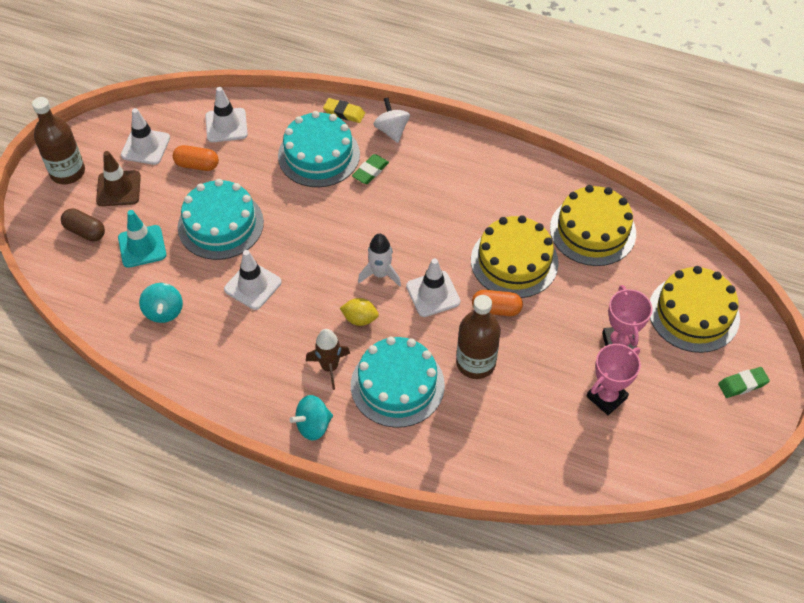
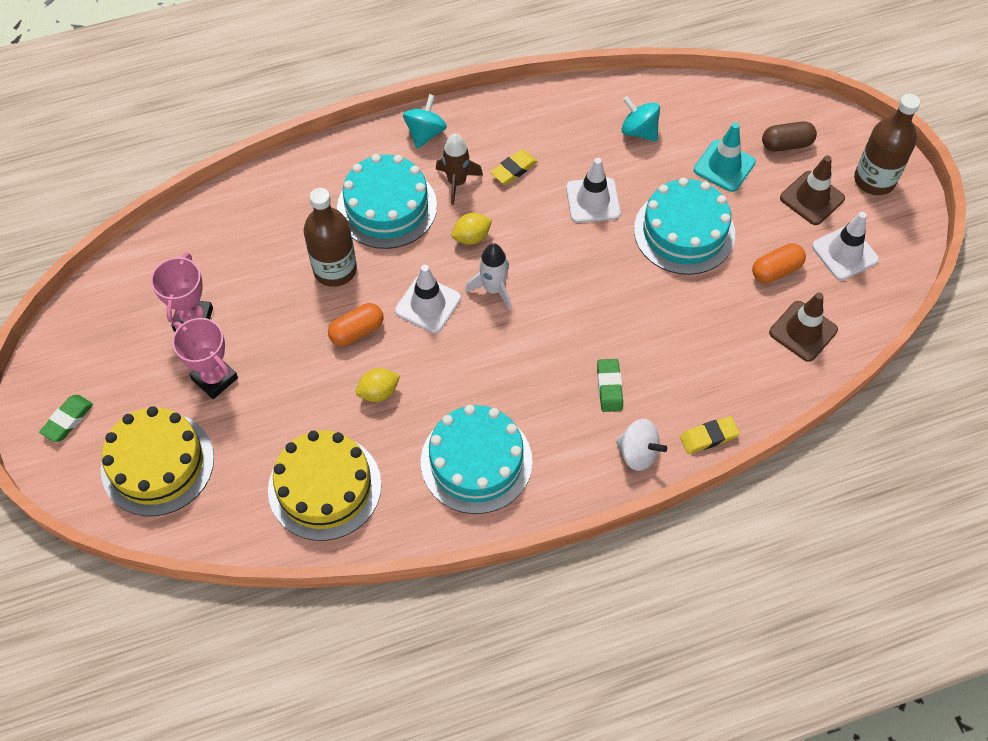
camera: 140 degrees right, 5 degrees up
white traffic cone [205,87,248,142] -> brown traffic cone [769,292,838,362]
turquoise cake [278,111,360,187] -> turquoise cake moved to [421,405,533,514]
yellow cake [471,215,559,298] -> yellow lemon [356,368,400,402]
none -> yellow eraser [490,150,538,185]

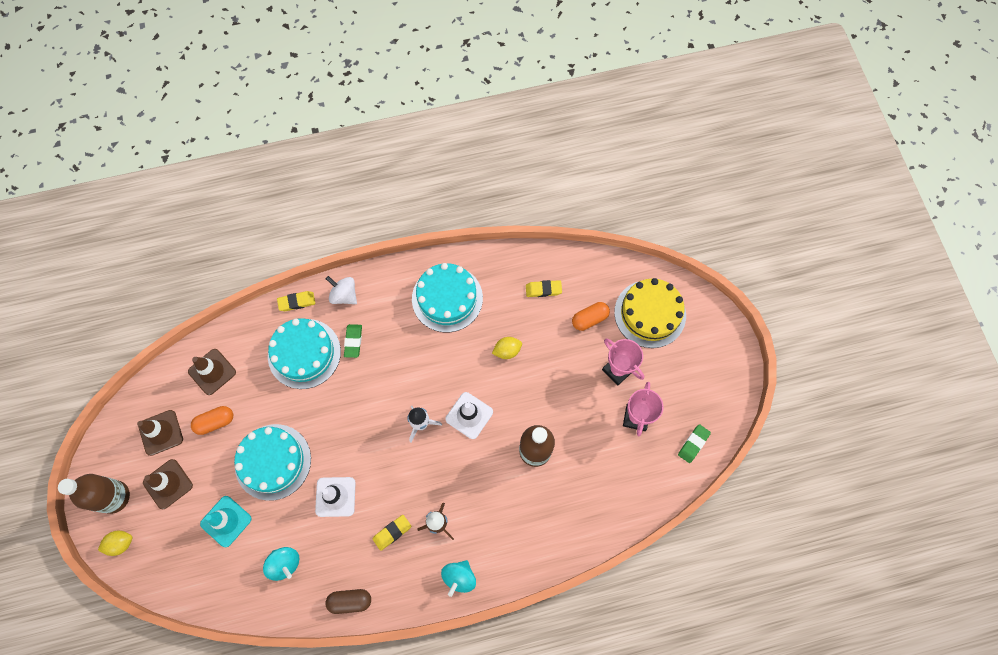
camera: 175 degrees left, 10 degrees up
green eraser [39,395,93,442] -> green eraser moved to [678,424,711,463]
yellow cake [268,431,381,541] -> yellow eraser [526,280,562,297]
orange capsule [328,303,384,346] -> orange capsule moved to [572,302,610,331]
turquoise cake [337,154,437,249] -> turquoise cake moved to [268,318,341,389]
yellow lemon [452,213,492,245] -> yellow lemon moved to [98,531,132,556]
brown capsule [762,121,817,152] -> brown capsule moved to [325,589,371,614]
white traffic cone [812,212,879,280] -> brown traffic cone [137,410,183,456]

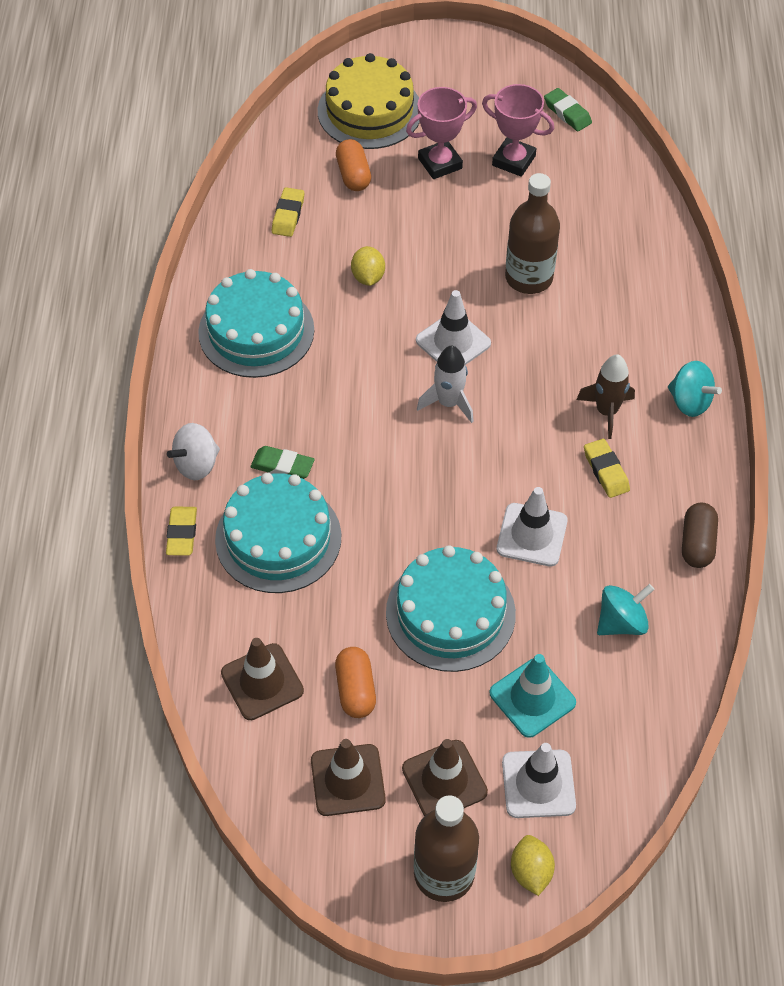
camera: 75 degrees left, 15 degrees down
none -> white traffic cone [502,743,576,818]

